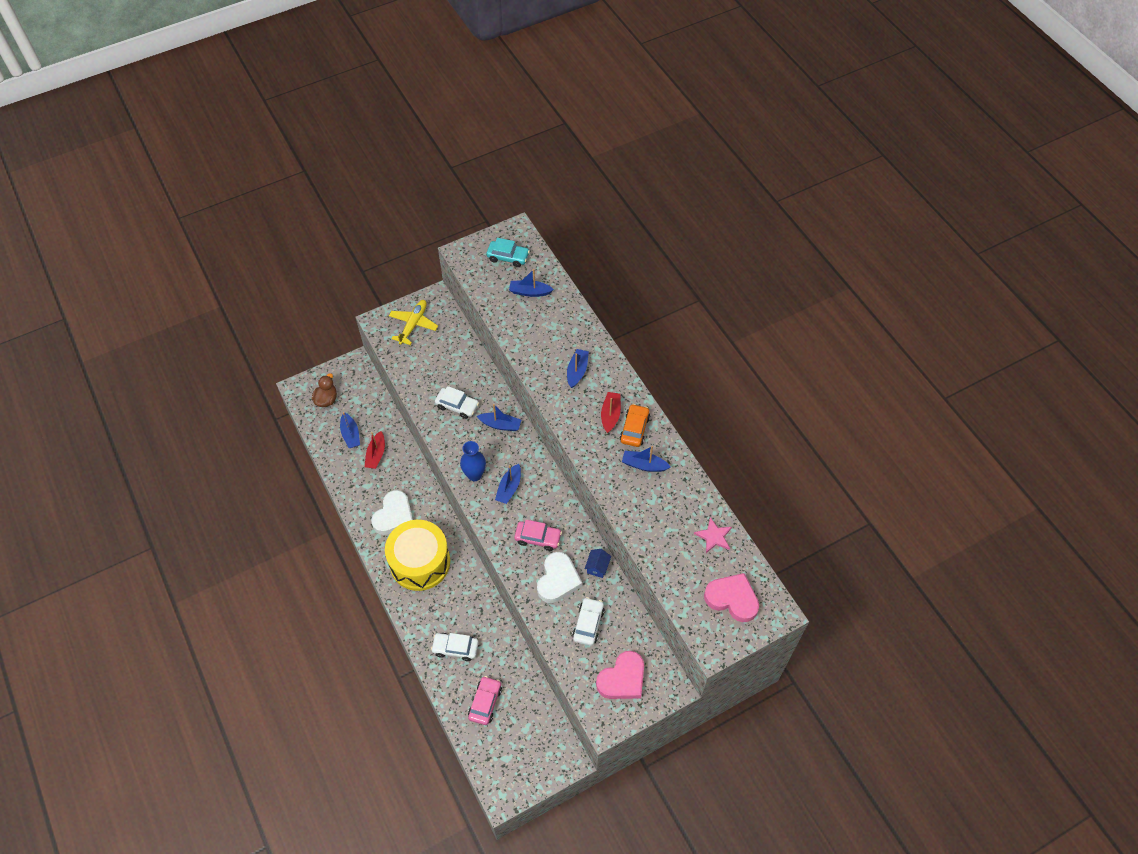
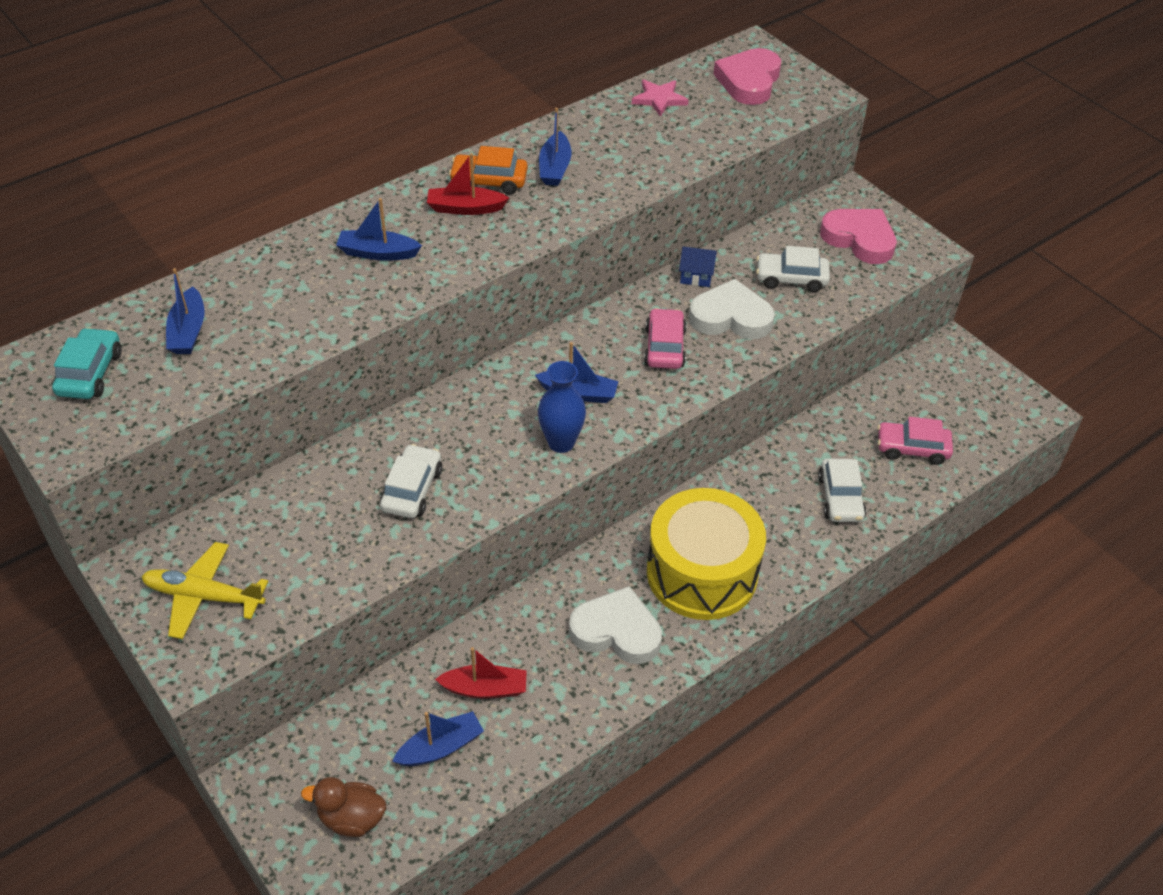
camera: 100 degrees left, 10 degrees down
blue boat [477,404,521,431] -> none

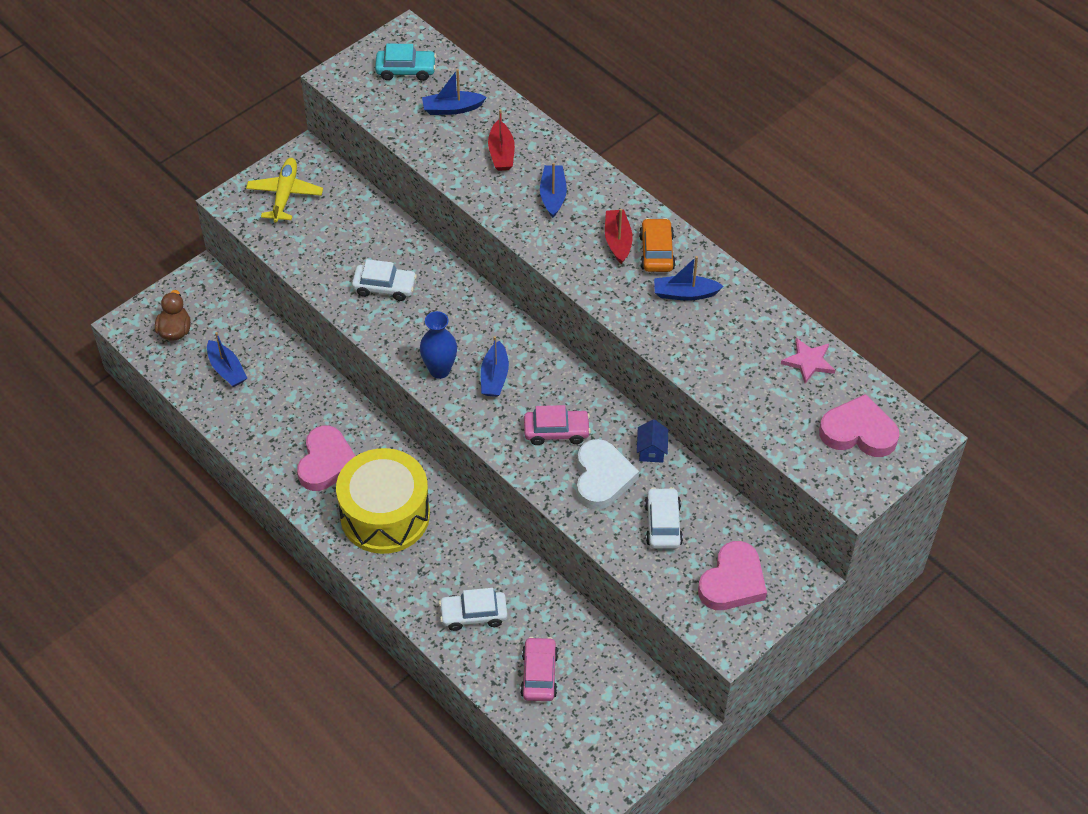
camera: 85 degrees right, 5 degrees up
red boat [435,647,527,699] -> red boat moved to [488,109,515,171]
white heart [569,586,662,664] -> pink heart [297,426,355,491]

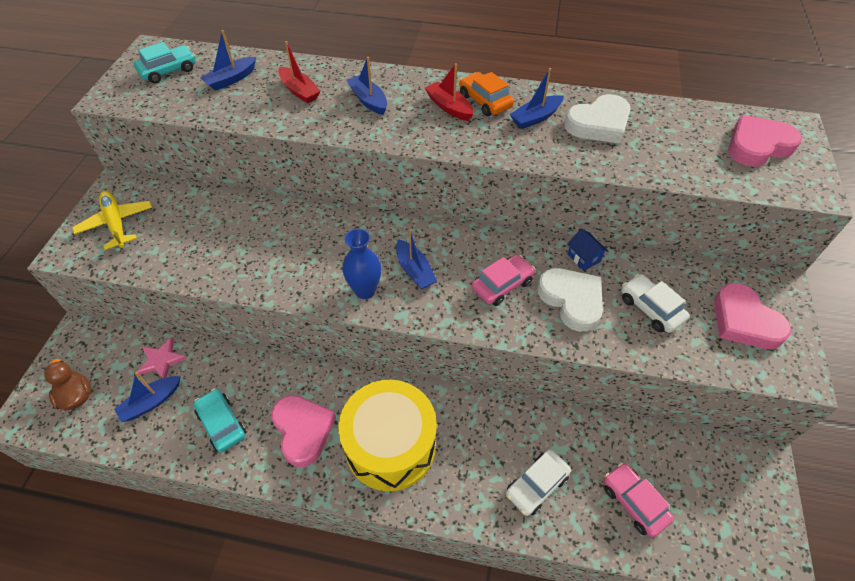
camera: 35 degrees left, 0 degrees up
blue boat [207,332,247,387] -> blue boat turned 120 degrees clockwise [114,372,181,422]
white car [352,259,417,301] -> none
pink heart [698,541,767,610] -> pink heart turned 150 degrees clockwise [714,283,791,349]
pink star [781,338,835,384] -> pink star moved to [137,337,187,378]
none -> turquoise car [193,389,246,452]
none -> white heart [564,94,631,143]

